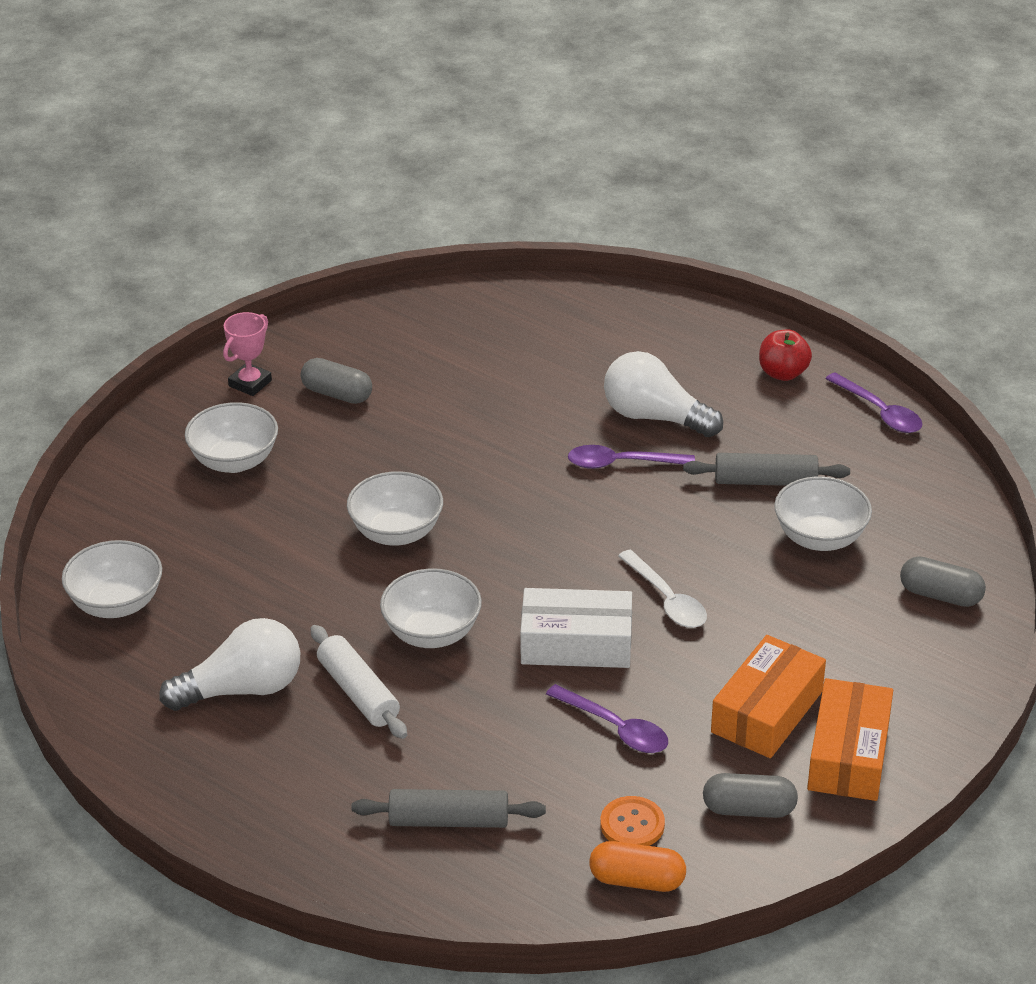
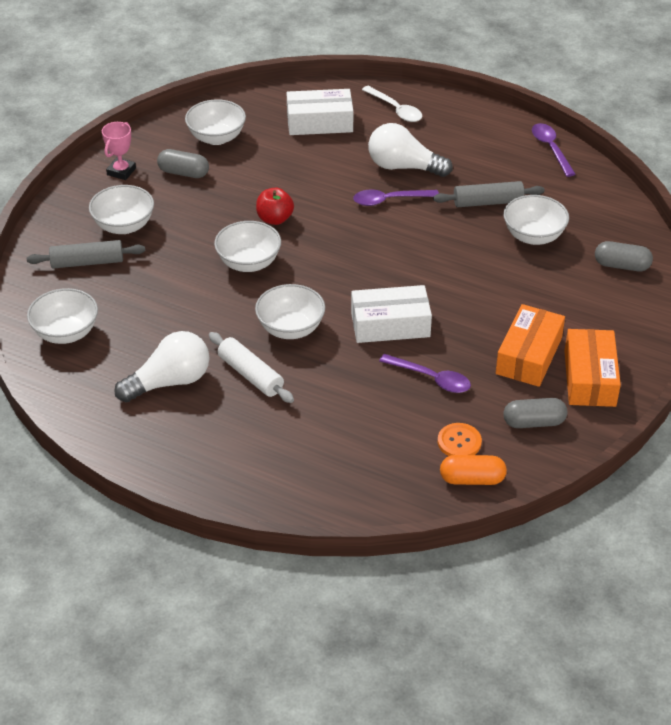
camera: 10 degrees left, 5 degrees up
grey rolling pin [351,789,546,828] -> grey rolling pin moved to [27,240,145,269]
white spoon [618,550,707,628] -> white spoon moved to [362,86,422,122]
red apple [759,329,812,381] -> red apple moved to [256,188,294,225]
purple spoon [825,373,923,433] -> purple spoon turned 150 degrees counterclockwise [532,123,576,177]
none -> white bowl [185,99,246,145]
none -> white box [287,89,353,135]

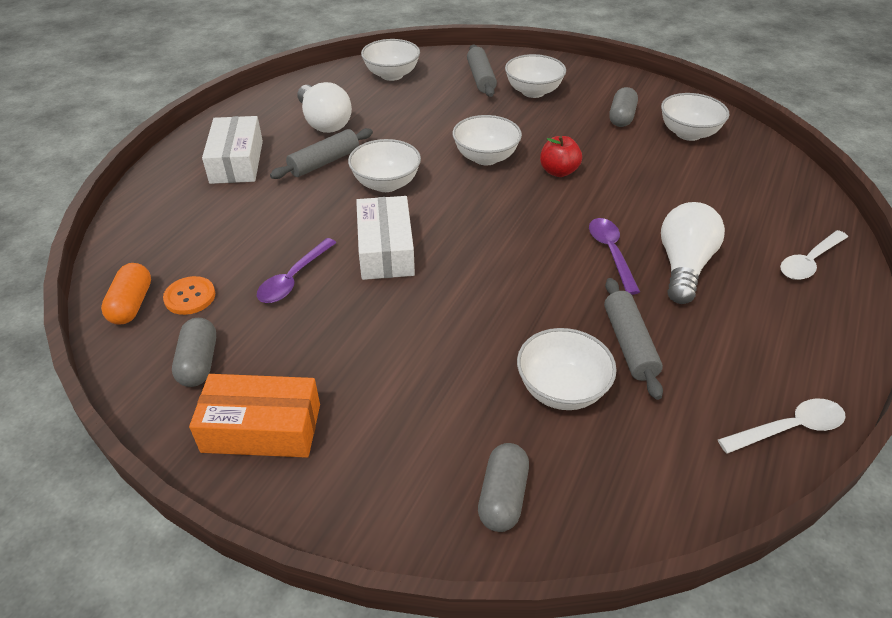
camera: 90 degrees right, 0 degrees up
pink trophy [102,122,136,180] -> none
white rolling pin [209,332,294,403] -> grey rolling pin [270,128,373,179]
white box [287,89,353,135] -> white box moved to [202,116,263,184]
orange box [496,304,565,387] -> none
purple spoon [532,123,576,177] -> white spoon [718,399,846,454]

